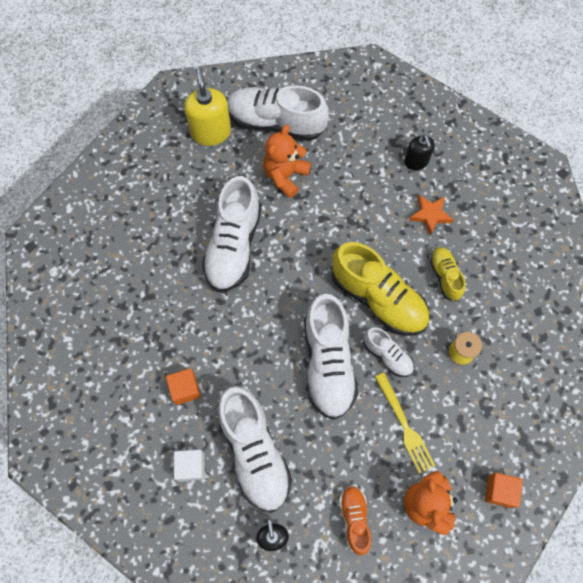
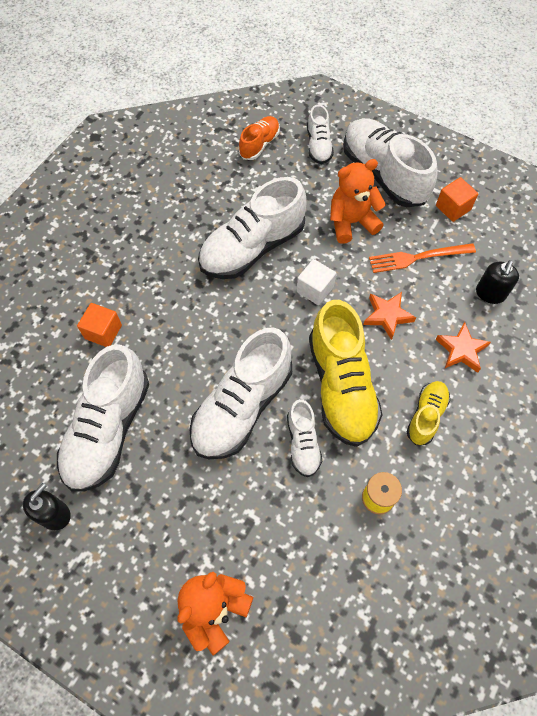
camera: 40 degrees right, 5 degrees down
white cube [174,449,205,482] -> white cube moved to [297,259,336,305]
yellow soap dispenser [184,67,231,146] -> white shoe [307,105,334,164]
orange shoe [339,485,371,555] -> orange shoe moved to [239,116,280,160]
yellow fork [375,372,435,473] -> none
orange cube [485,473,523,508] -> orange cube moved to [436,177,478,222]
none -> orange star [363,292,416,340]
none -> orange fork [369,243,476,273]

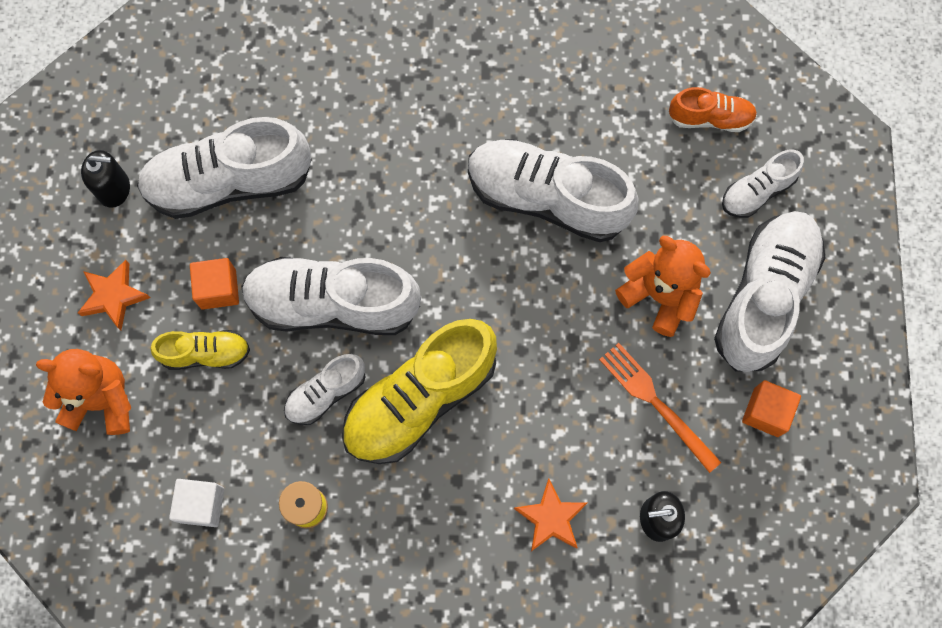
camera: 60 degrees right, 10 degrees up
orange cube [77,303,122,347] -> orange cube moved to [190,258,239,309]
white cube [297,259,336,305] -> white cube moved to [169,479,224,527]
orange star [363,292,416,340] -> orange star moved to [78,260,150,330]
yellow shoe [407,381,450,445] -> yellow shoe moved to [150,330,250,370]

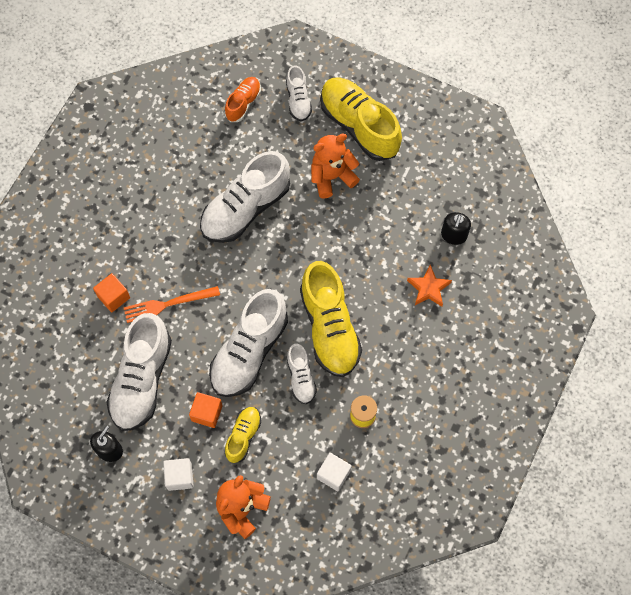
camera: 65 degrees left, 5 degrees down
orange star [78,260,150,330] -> white cube [163,458,194,491]
orange fork [599,343,721,473] -> orange fork moved to [124,286,220,323]
white shoe [714,211,825,372] -> yellow shoe [320,78,402,161]
orange cube [742,380,801,437] -> orange cube moved to [93,273,130,312]

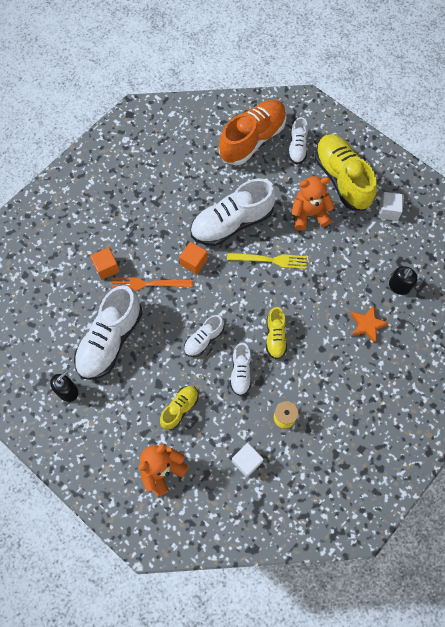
camera: 15 degrees right, 0 degrees up
white cube [163,458,194,491] -> white cube moved to [378,192,404,221]
orange cube [189,392,223,428] -> orange cube moved to [179,242,208,274]
white shoe [209,289,288,397] -> white shoe [184,315,224,357], size x0.52
orange shoe [225,77,261,122] -> orange shoe [219,100,286,165], size x1.93
yellow shoe [300,261,362,377] -> yellow shoe [266,307,287,359], size x0.52
none -> yellow fork [227,253,307,269]

